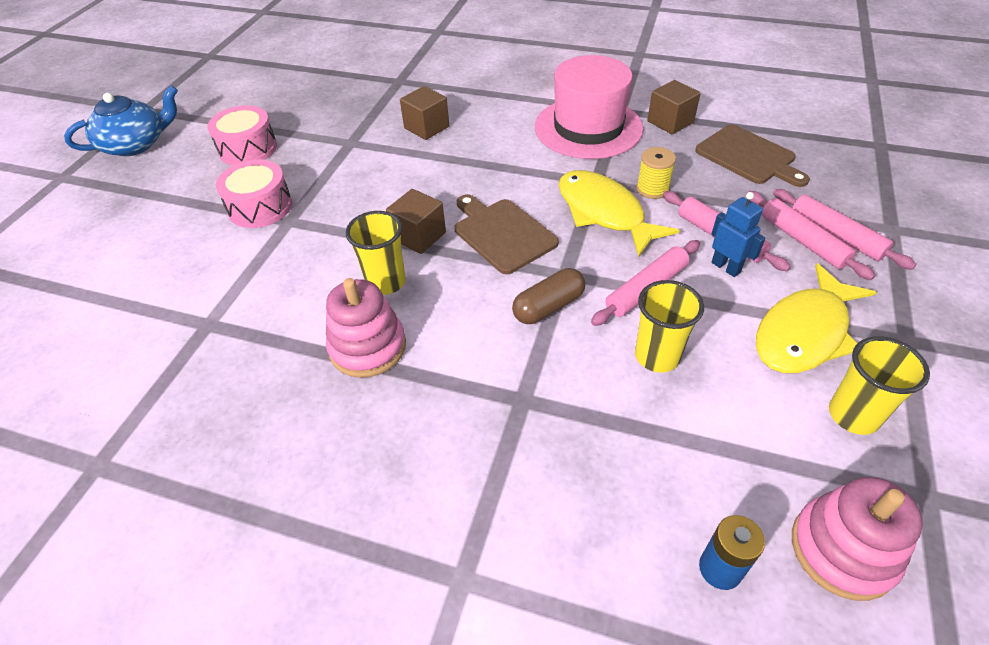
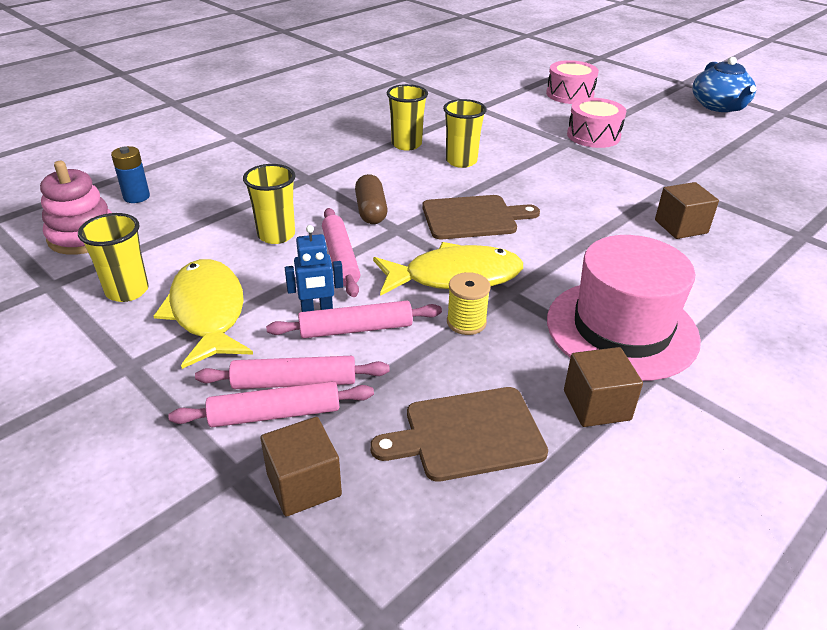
camera: 115 degrees right, 10 degrees down
pink drum [207,105,277,165] -> pink drum moved to [546,60,599,104]
pink stacking toy [326,278,406,378] -> yellow cup [387,84,428,151]
brown cube [386,189,446,254] -> brown cube moved to [260,417,342,517]

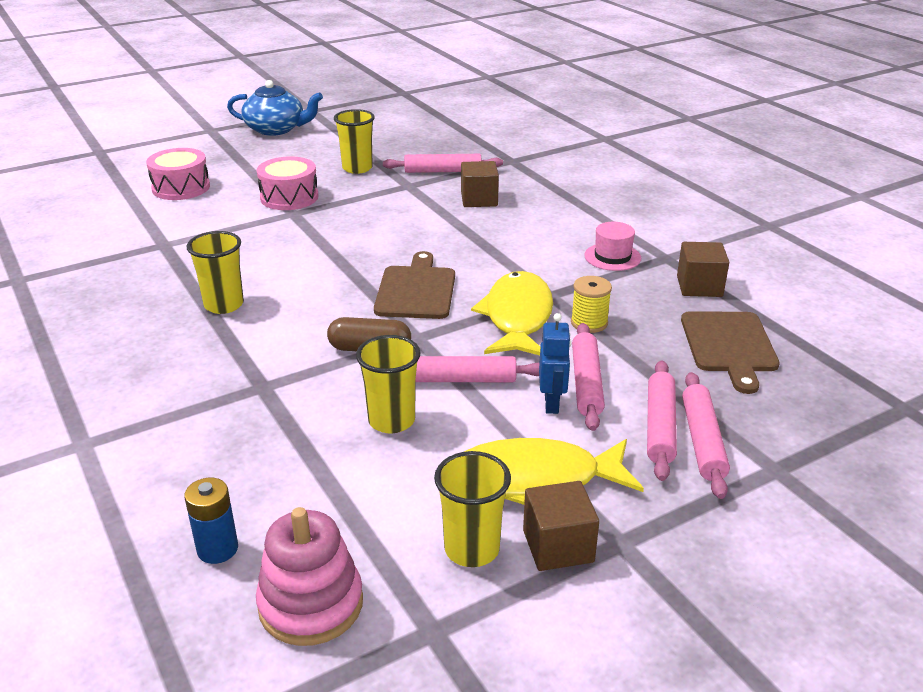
camera: 75 degrees left, 5 degrees down
brown cube [260,417,342,517] -> brown cube moved to [523,481,599,571]
yellow cup [443,99,487,168] -> yellow cup moved to [334,109,375,174]
pink hat [547,235,701,381] -> pink hat [584,222,641,271], size x0.46
none -> pink rolling pin [383,154,503,173]

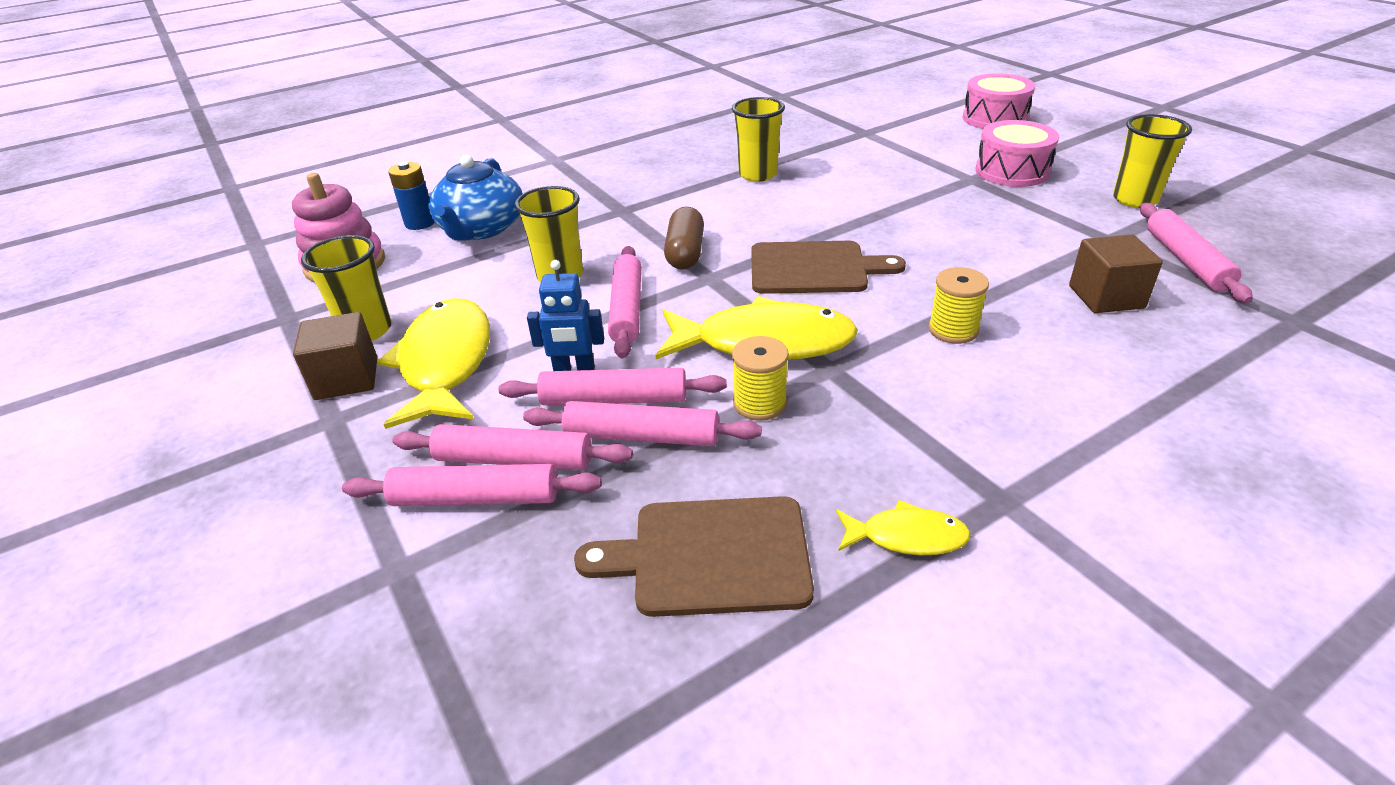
camera: 90 degrees right, 5 degrees up
blue teapot [227,80,323,136] -> blue teapot moved to [428,155,523,241]
pink hat [584,222,641,271] -> none
brown cube [677,242,729,297] -> yellow fish [836,500,971,555]
none -> pink rolling pin [523,401,762,446]
none -> yellow spool [928,267,989,344]

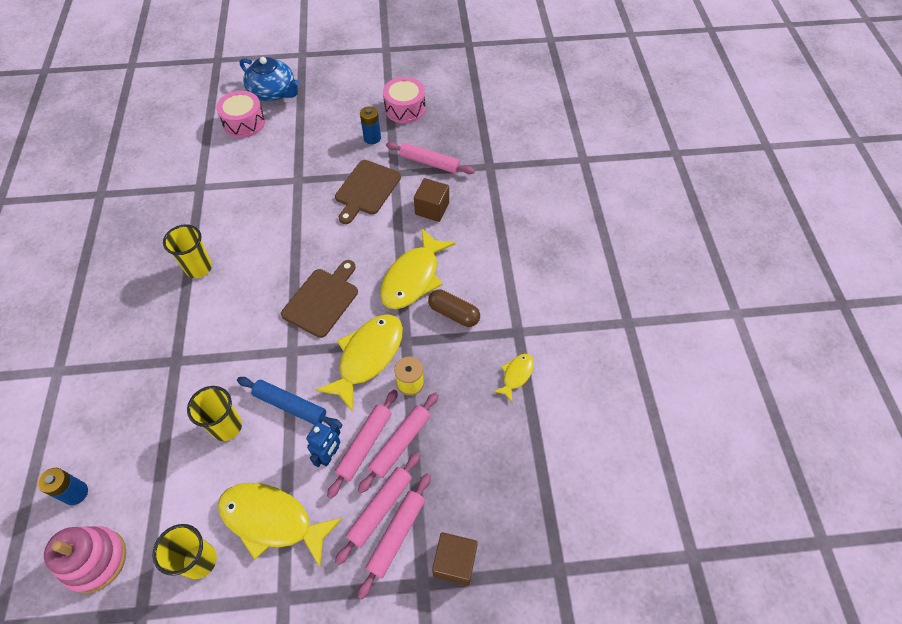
camera: 65 degrees left, 20 degrees up
brown cube [293,312,377,400] -> brown cube moved to [432,532,478,586]
blue teapot [428,155,523,241] -> blue teapot moved to [240,57,300,101]
brown cutting board [574,496,814,617] -> brown cutting board moved to [335,160,401,224]
pink rolling pin [608,246,641,359] -> blue rolling pin [237,377,342,429]
brown capsule [664,207,704,270] -> brown capsule moved to [428,289,480,327]
yellow spool [928,267,989,344] -> yellow fish [380,229,456,309]
pink drum [975,120,1059,187] -> pink drum moved to [383,77,426,123]
yellow cup [1113,114,1192,208] -> blue battery [360,106,381,144]

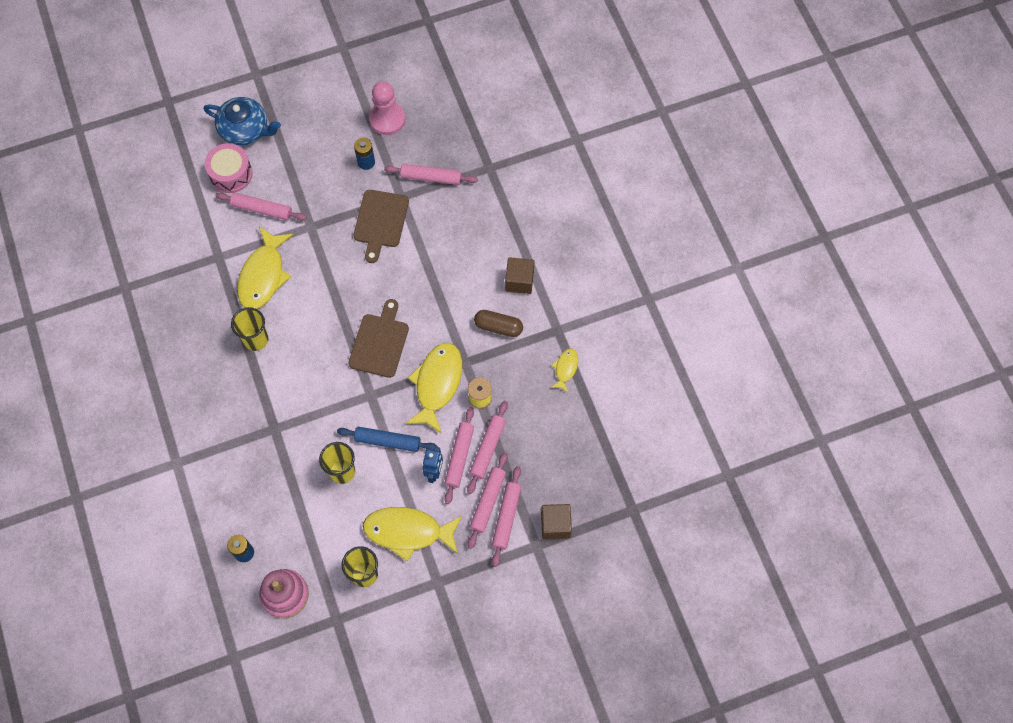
camera: 15 degrees left, 10 degrees up
yellow fish [380,229,456,309] -> yellow fish moved to [237,227,293,309]
pink drum [383,77,426,123] -> pink pawn [369,81,405,135]
brown cube [414,178,449,222] -> brown cube moved to [505,257,534,294]
none -> pink rolling pin [216,192,307,220]

